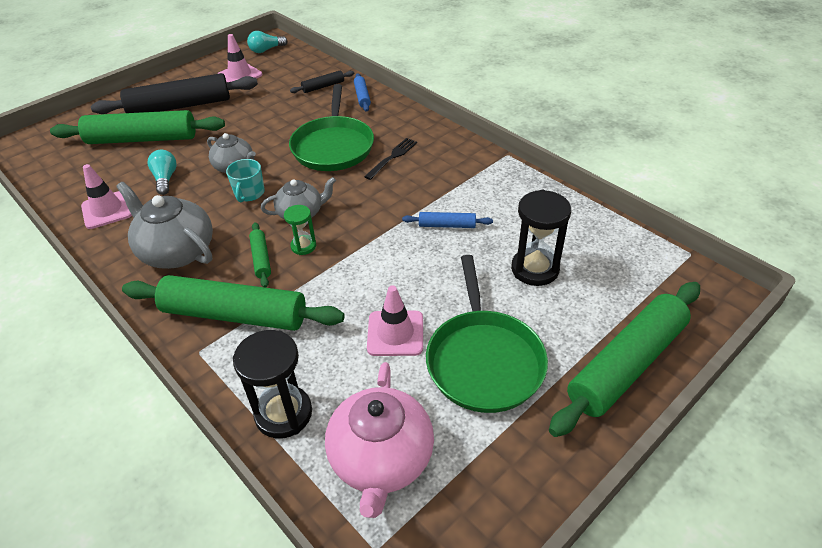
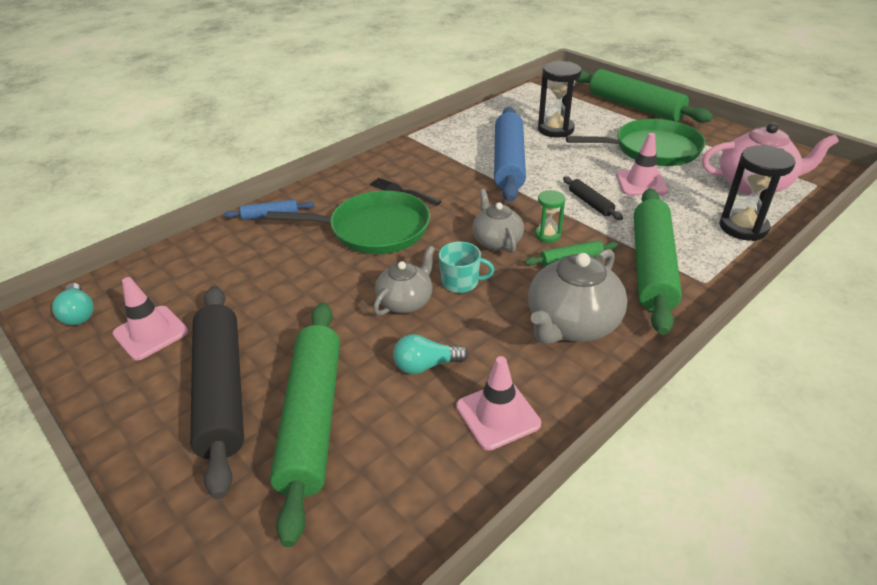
camera: 90 degrees left, 5 degrees down
black rolling pin [290,71,354,93] -> black rolling pin moved to [563,176,623,220]
blue rolling pin [402,212,493,228] -> blue rolling pin [494,107,526,202], size x2.25

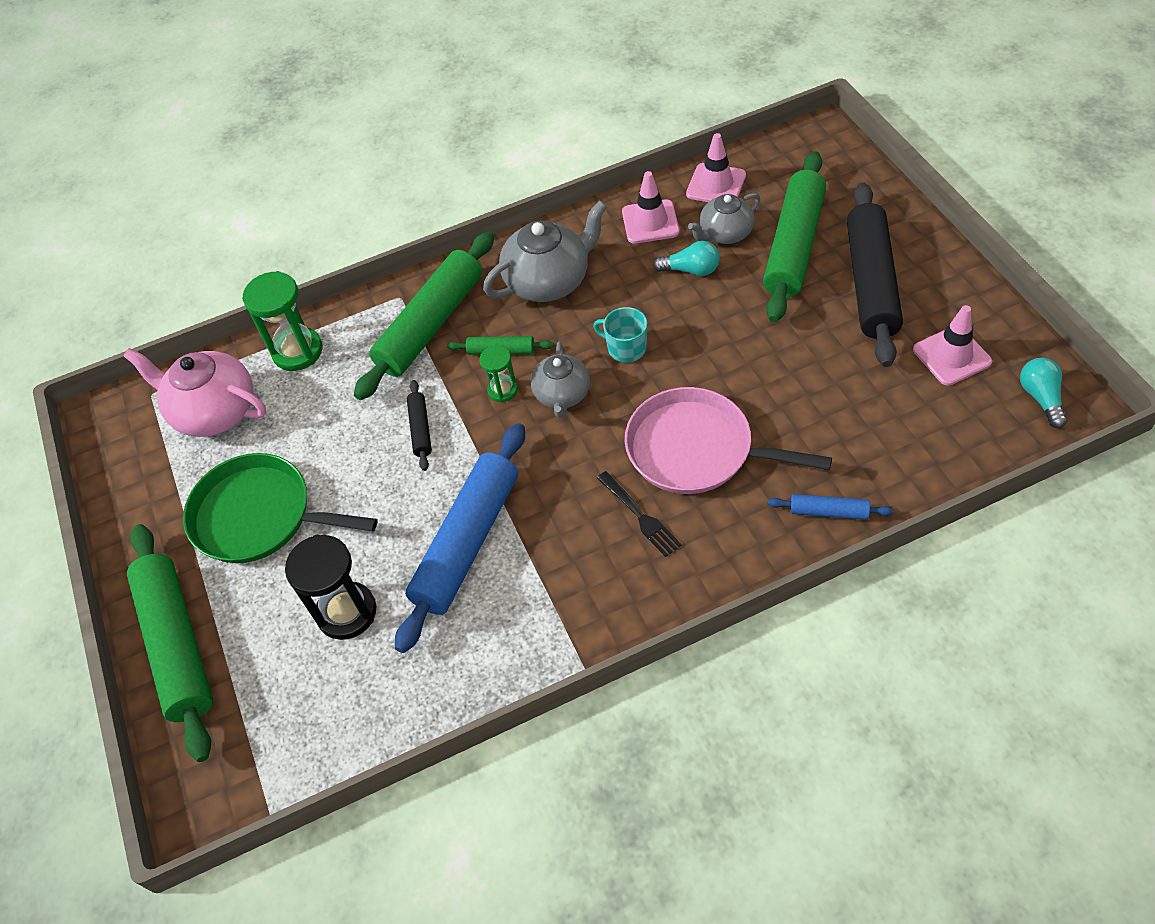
camera: 155 degrees left, 15 degrees up
green pan [266,191,430,254] -> pink pan [625,387,832,494]
grey teapot [373,246,435,315] -> grey teapot moved to [688,193,760,244]
pink traffic cone [616,133,668,195] -> pink traffic cone moved to [686,133,746,202]
black hourglass [719,145,796,241] -> green hourglass [242,271,323,371]

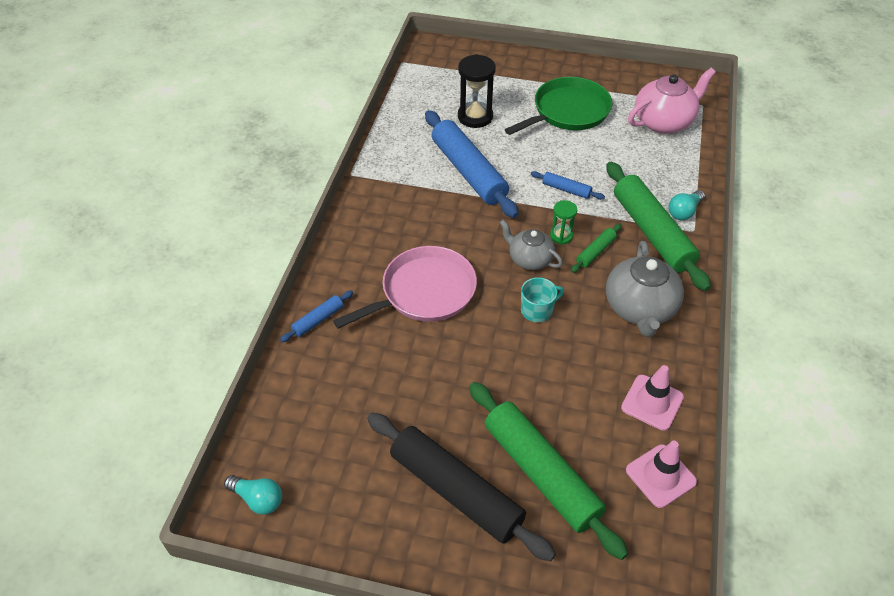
camera: 120 degrees right, 5 degrees down
green rolling pin [127,524,213,762] -> none
green hourglass [242,271,323,371] -> none
black rolling pin [407,380,432,471] -> blue rolling pin [531,171,605,200]
black fork [597,471,682,557] -> none
turquoise light bulb [653,241,720,276] -> turquoise light bulb moved to [668,190,705,220]
grey teapot [688,193,760,244] -> none
pink traffic cone [913,305,992,386] -> none

